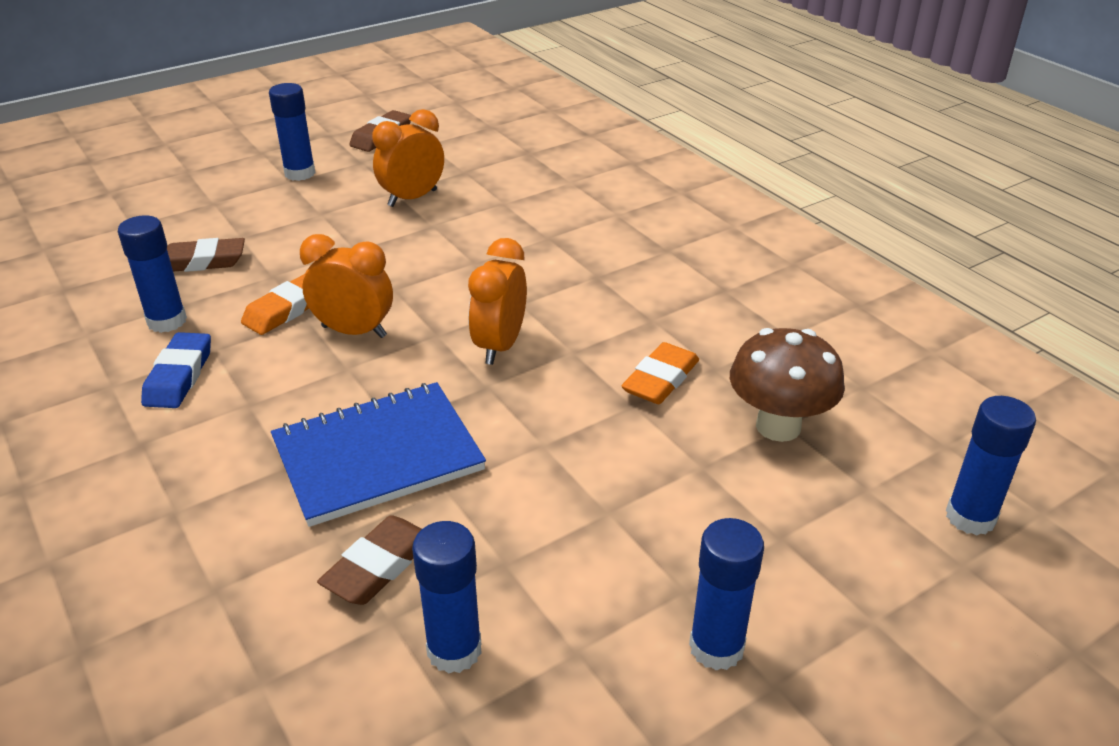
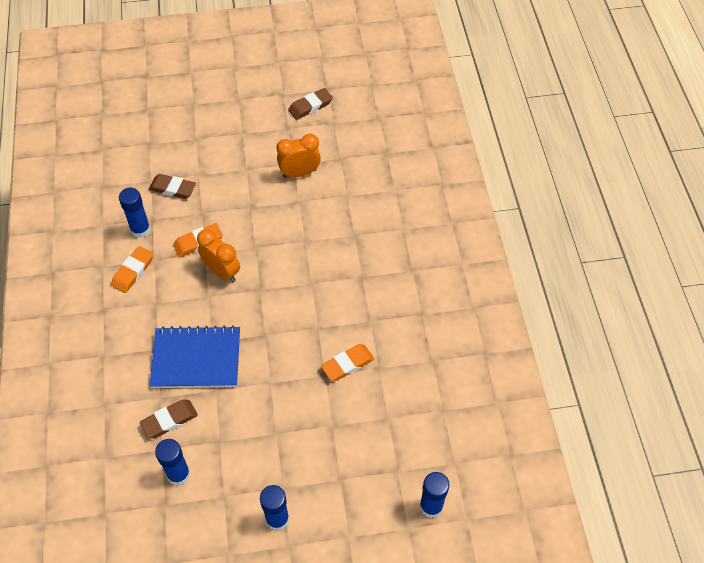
camera: 25 degrees right, 20 degrees up
blue eraser [141,332,211,408] -> orange eraser [111,246,153,293]
blue glue stick [269,83,316,181] -> none
orange clock [468,238,527,365] -> none
brown mushroom [730,328,845,442] -> none

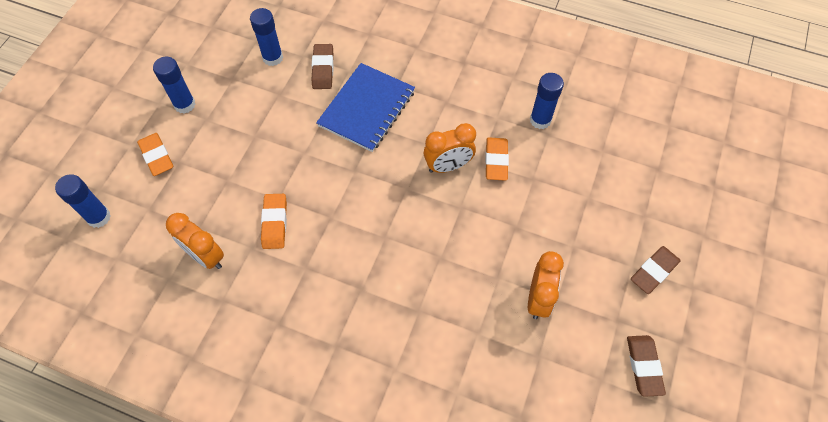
camera: 120 degrees right, 5 degrees up
orange eraser [111,246,153,293] -> orange eraser moved to [137,133,173,176]
brown eraser [149,174,196,199] -> brown eraser moved to [631,246,681,294]
none -> orange clock [166,213,224,269]

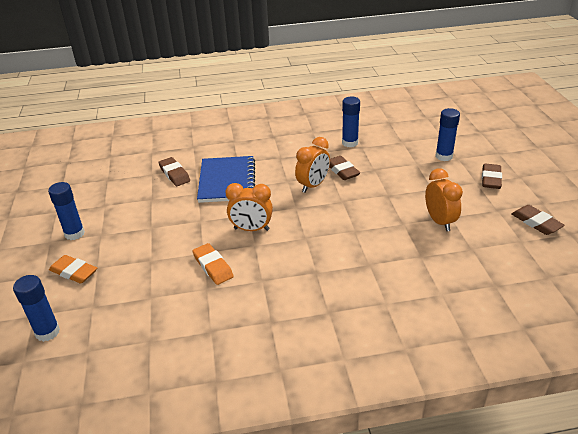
camera: 30 degrees left, 25 degrees down
orange clock [166,213,224,269] -> orange clock moved to [226,183,273,231]
blue glue stick [250,8,283,66] -> blue glue stick moved to [435,108,460,161]
orange eraser [485,138,509,181] -> brown eraser [329,156,360,180]

